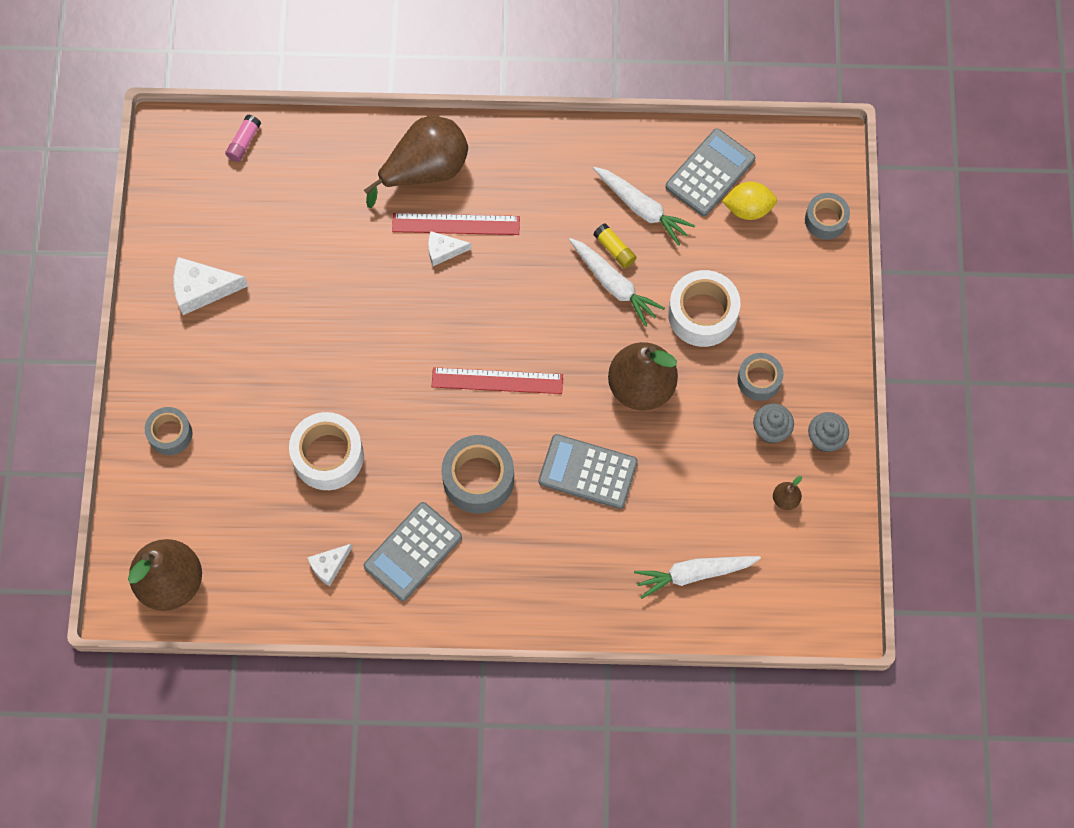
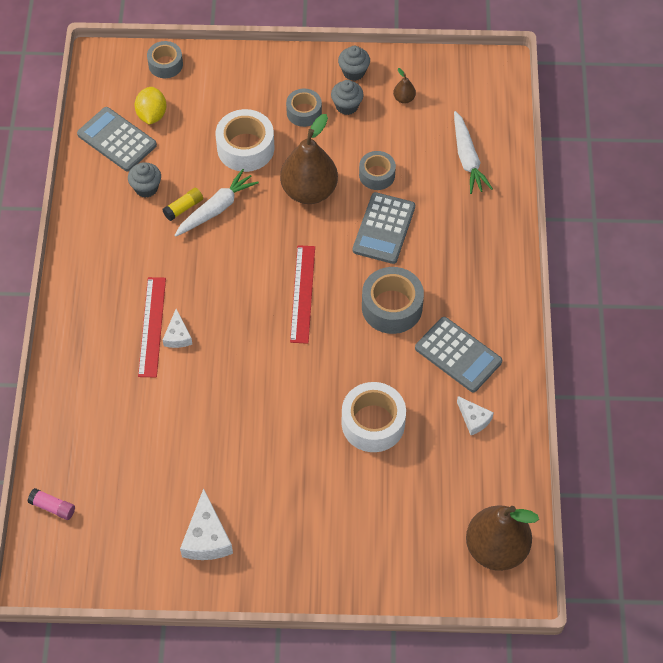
camera: 90 degrees left, 10 degrees down
grey tape [145,407,192,455] -> grey tape moved to [359,151,396,190]
brown pear [364,116,468,208] -> none
white carrot [593,167,695,246] -> grey cupcake [128,162,161,198]

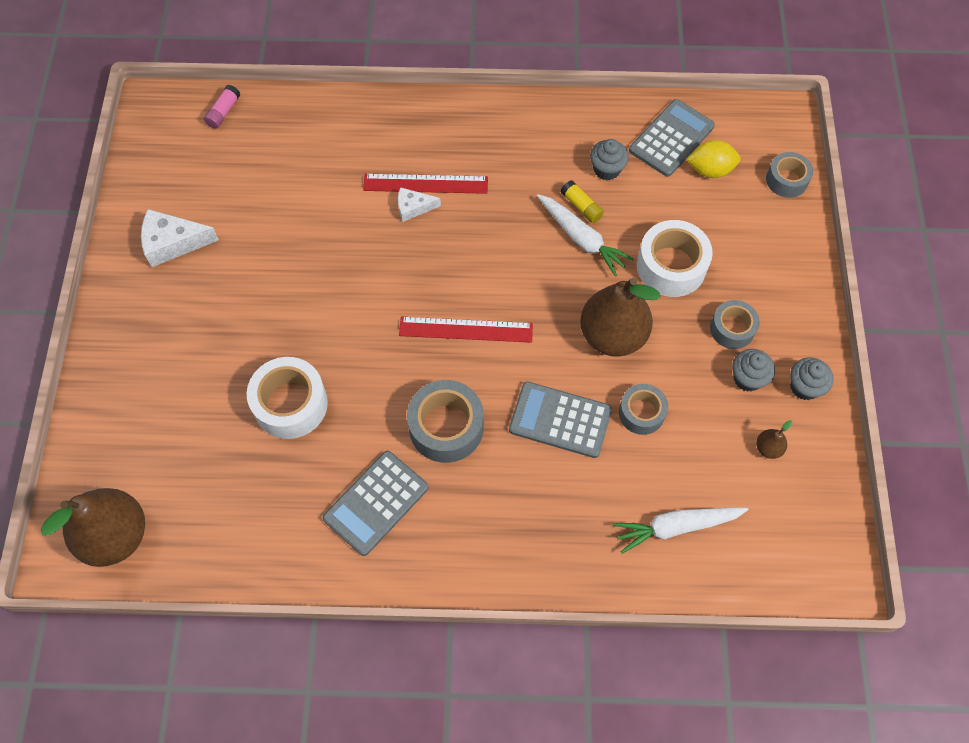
camera: 90 degrees right, 5 degrees up
white cheese [457,396,494,435] -> none

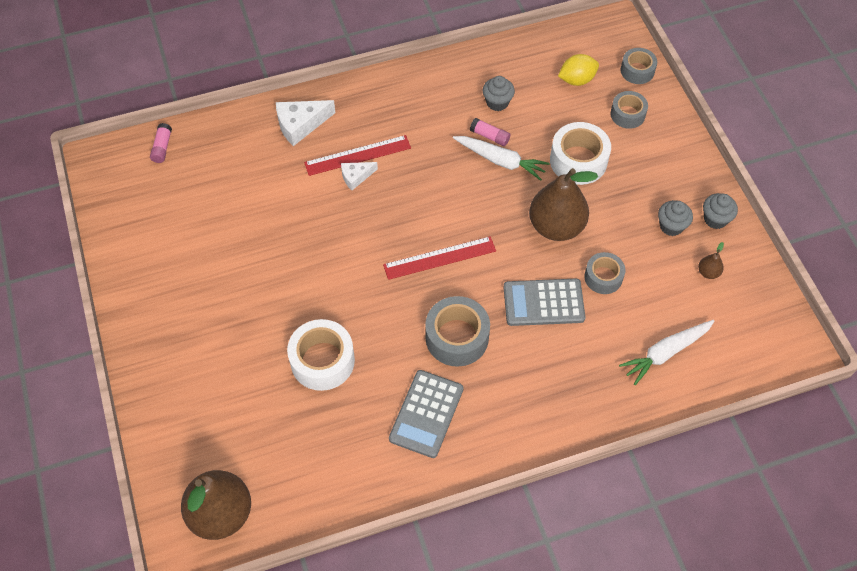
camera: 20 degrees left, 5 degrees down
white cheese [141,209,219,267] -> white cheese moved to [276,100,335,146]
yellow glue stick [561,181,604,223] -> pink glue stick [470,118,511,146]
grey calculator [629,99,715,177] -> none
grey tape [710,300,759,349] -> grey tape moved to [610,91,648,129]

